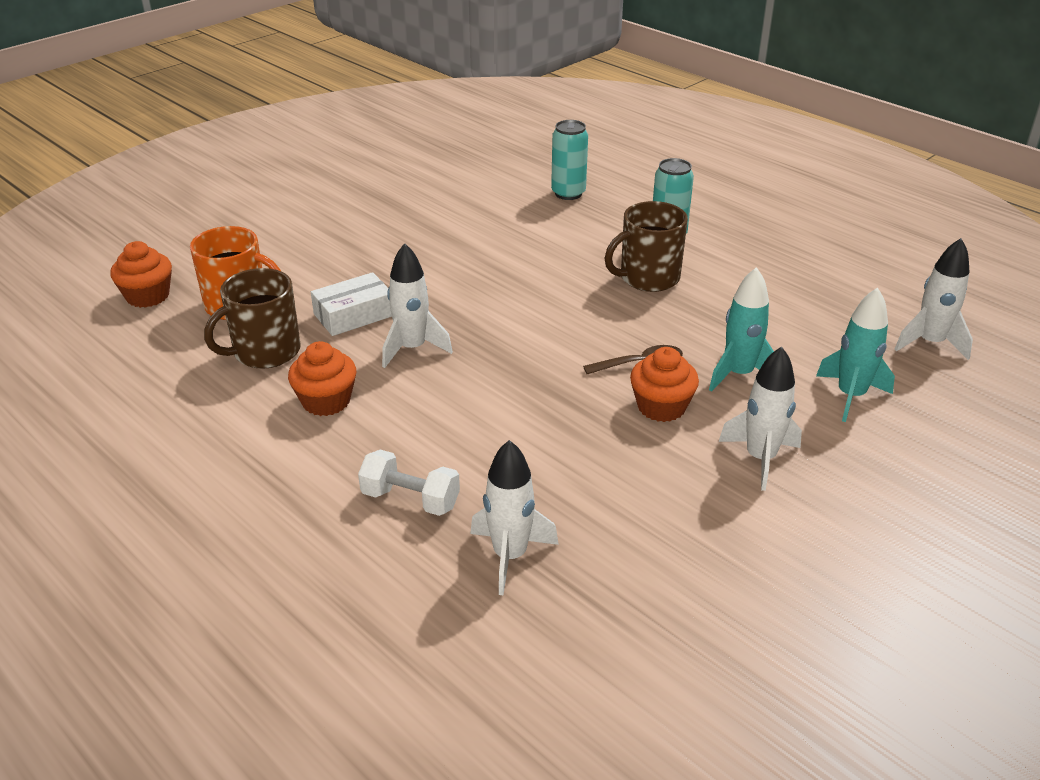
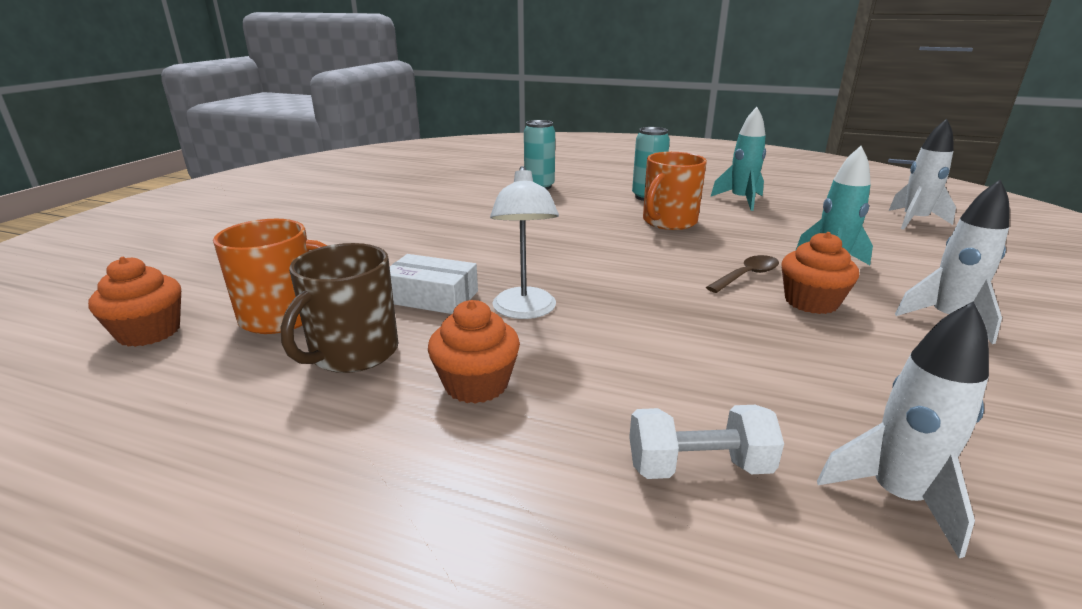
camera: 25 degrees left, 10 degrees down
white box [311,272,392,336] -> white box turned 75 degrees clockwise [390,254,478,314]
white rocket [382,243,453,368] -> white lamp [490,166,559,319]
brown mug [605,201,688,292] -> orange mug [643,152,707,230]
turquoise rocket [816,288,895,422] -> turquoise rocket moved to [710,107,766,211]

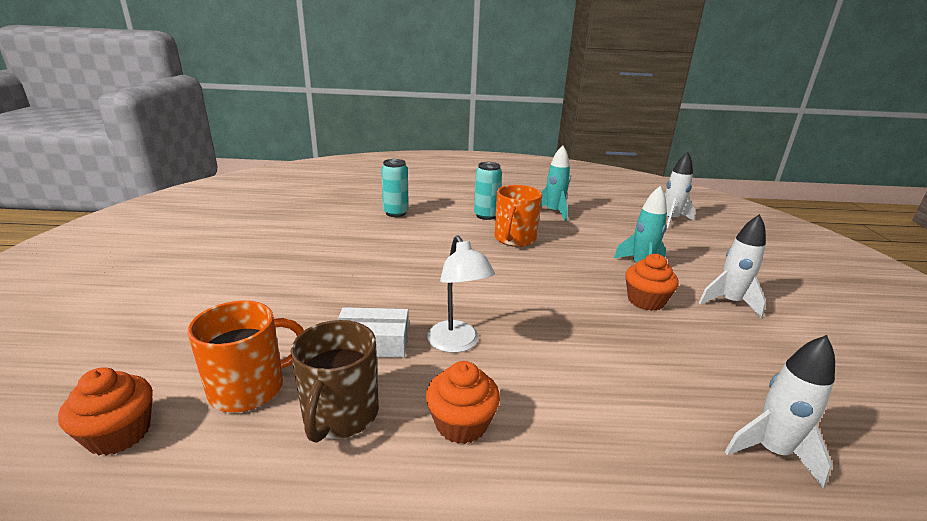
camera: 20 degrees left, 0 degrees up
white dumbbell [629,405,784,479] -> none
brown spoon [706,255,779,293] -> none

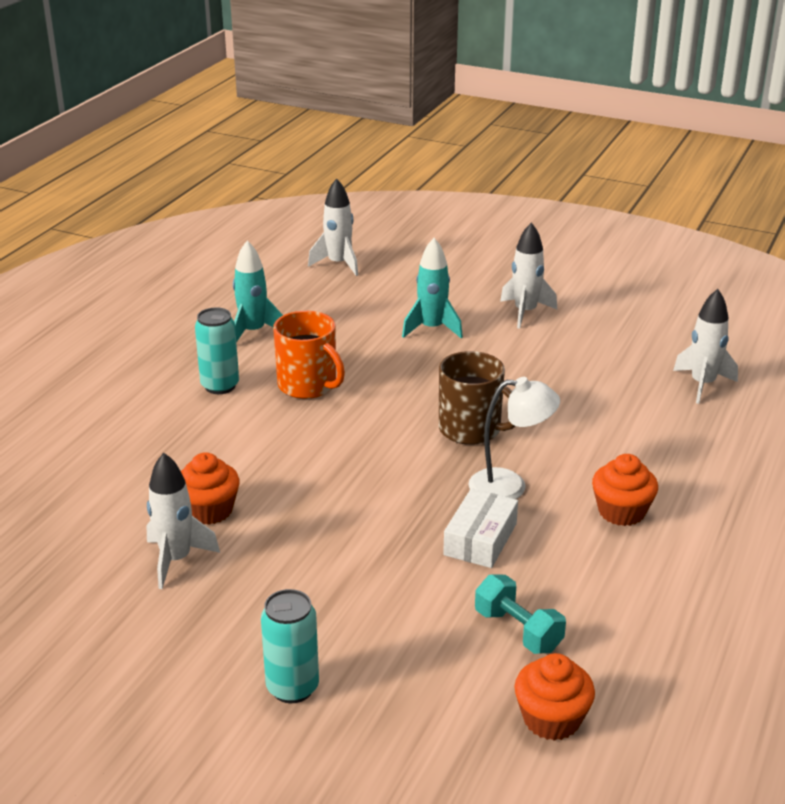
camera: 65 degrees left, 5 degrees up
orange mug [187,301,304,412] -> turquoise dumbbell [475,574,566,654]
brown mug [290,320,379,443] -> brown mug moved to [439,351,515,445]
turquoise can [381,159,409,217] -> turquoise can moved to [261,589,319,703]
orange cupcake [625,254,679,311] -> orange cupcake moved to [181,452,240,525]
none -> white rocket [146,453,220,589]

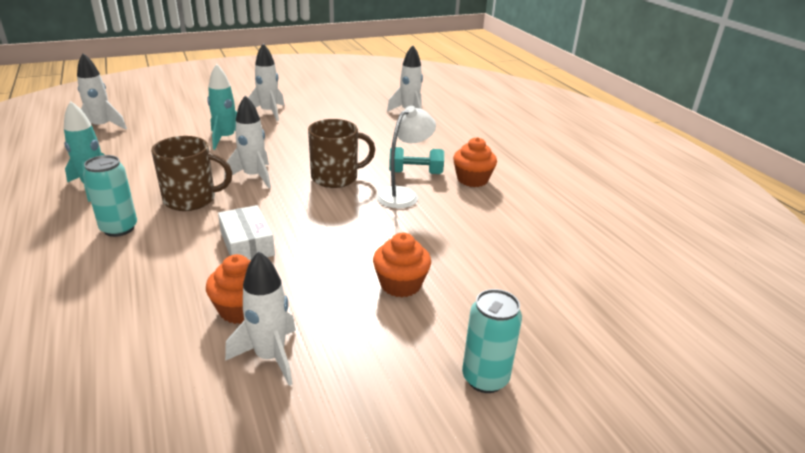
camera: 50 degrees left, 0 degrees up
orange mug [273,311,345,399] -> brown mug [151,136,232,211]
white box [443,488,518,568] -> white box moved to [218,205,275,260]
turquoise dumbbell [475,574,566,654] -> turquoise dumbbell moved to [389,147,444,174]
orange cupcake [514,653,595,741] -> orange cupcake moved to [373,233,431,297]
none -> white rocket [224,95,271,188]

